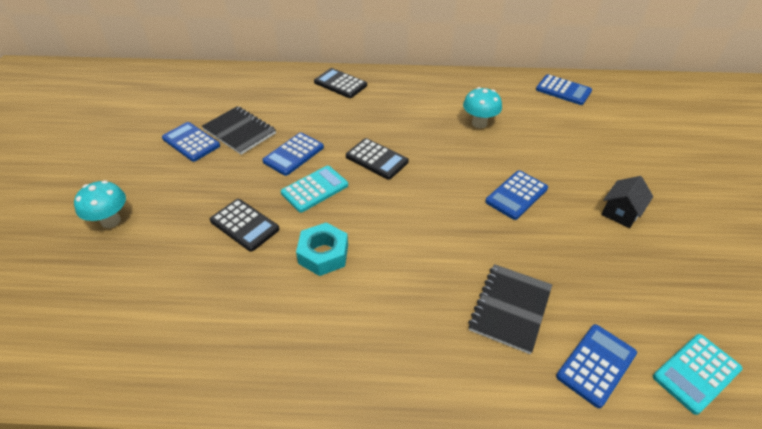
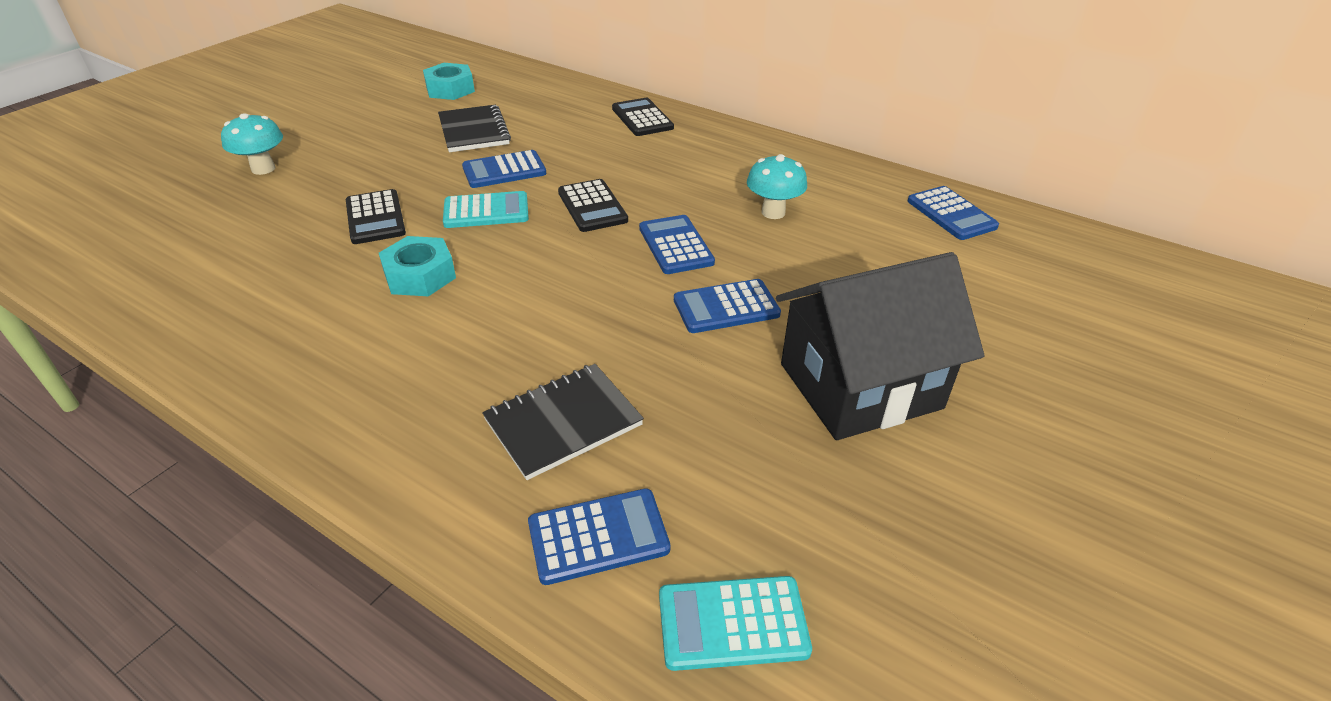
camera: 30 degrees right, 5 degrees down
blue calculator [162,122,220,162] -> blue calculator moved to [639,215,715,274]
black house [601,176,653,228] -> black house [776,252,984,440], size x2.26
none -> turquoise nut [423,63,475,100]

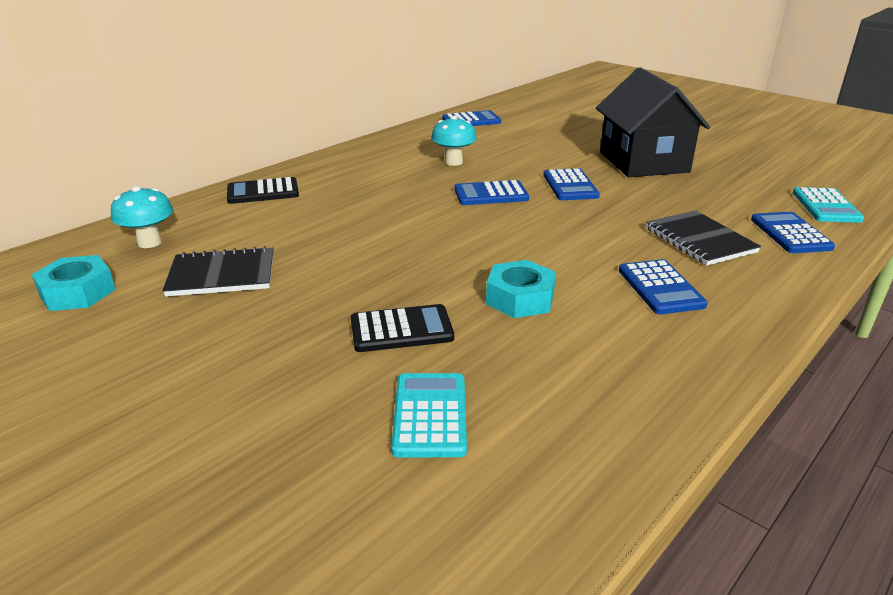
camera: 80 degrees left, 10 degrees down
turquoise mushroom [221,113,283,175] -> turquoise mushroom moved to [111,186,173,248]
turquoise calculator [443,191,529,228] -> turquoise calculator moved to [391,373,467,457]
blue calculator [462,150,546,188] -> blue calculator moved to [619,259,708,314]
black calculator [558,179,628,232] -> none

